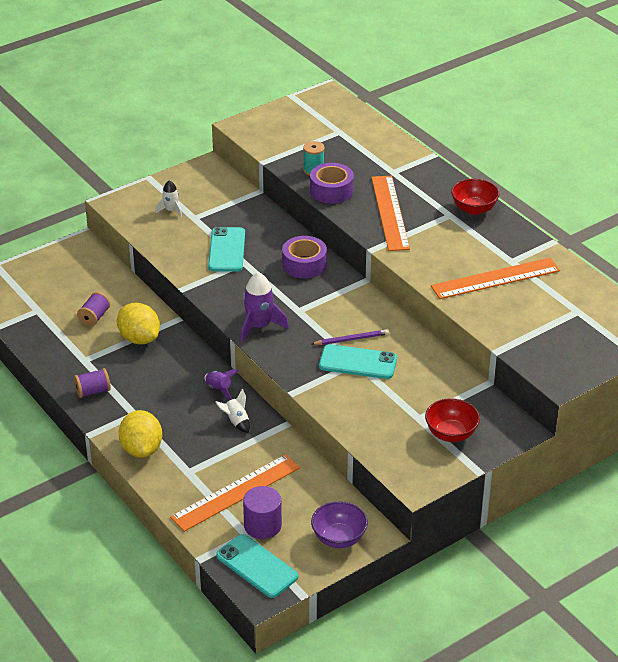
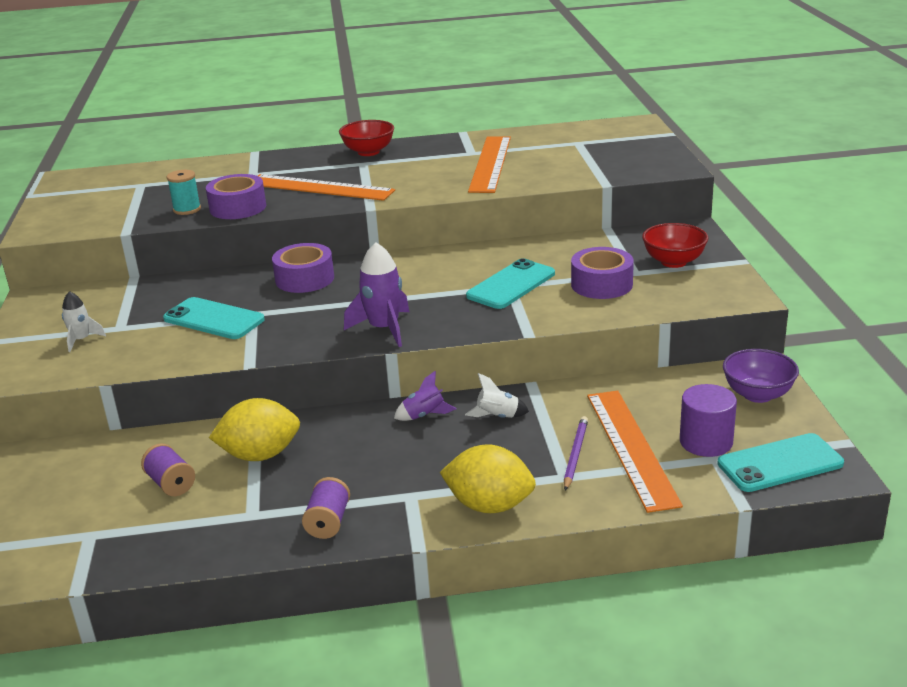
camera: 60 degrees left, 10 degrees down
purple pencil [312,329,389,345] -> purple pencil moved to [564,416,588,491]
none -> purple tape [571,247,634,299]

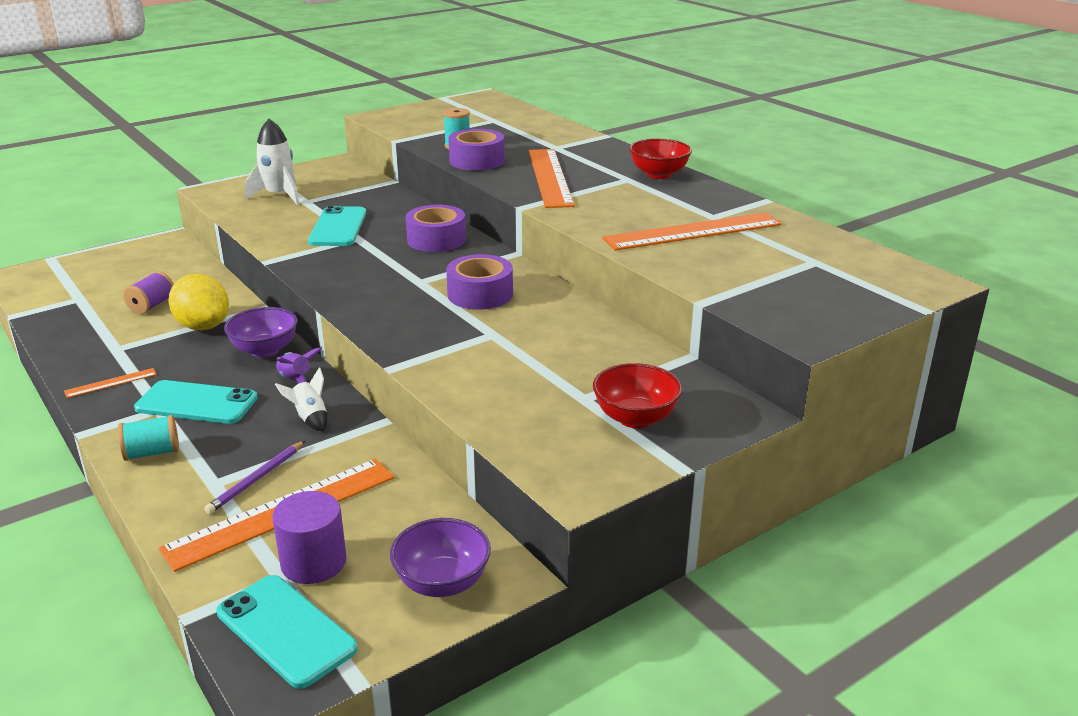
camera: 60 degrees right, 0 degrees up
white rocket [62,291,106,352] -> white rocket [245,119,299,205], size x1.71
purple spool [302,477,350,539] -> orange ruler [64,368,157,398]
purple rocket [344,242,409,347] -> none
yellow lemon [440,444,536,513] -> turquoise spool [118,415,179,461]
turquoise phone [466,258,555,309] -> turquoise phone moved to [134,380,258,424]
purple pencil [564,416,588,491] -> purple pencil turned 135 degrees clockwise [204,441,305,514]
purple tape [571,247,634,299] -> purple tape moved to [446,254,513,310]
none -> purple bowl [224,307,297,358]

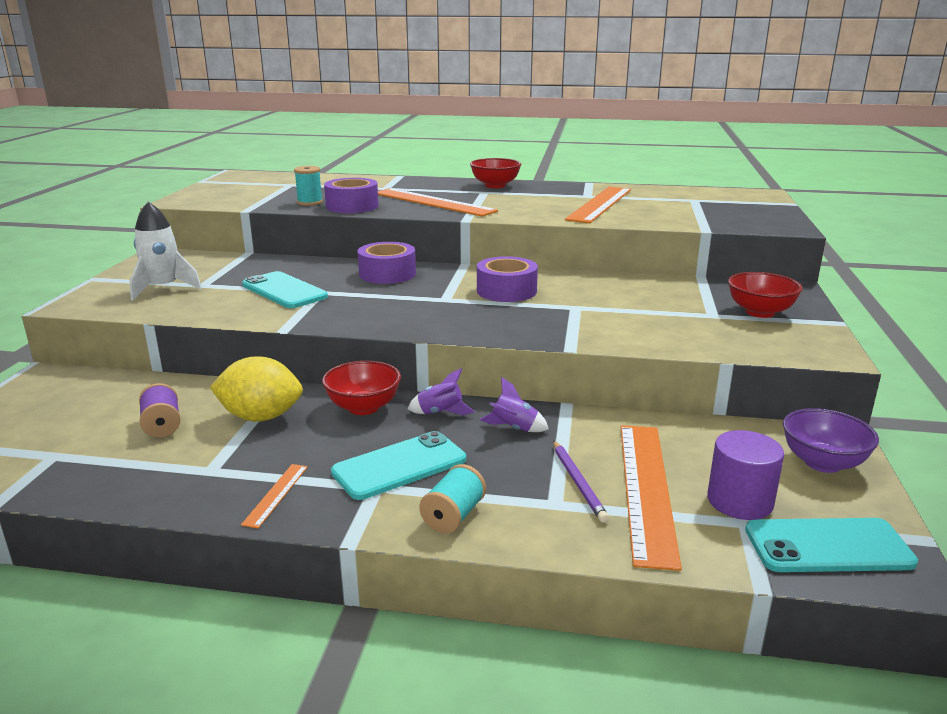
camera: 45 degrees left, 5 degrees down
purple bowl [224,307,297,358] -> red bowl [322,361,401,415]
white rocket [275,367,327,432] -> purple rocket [480,377,549,432]

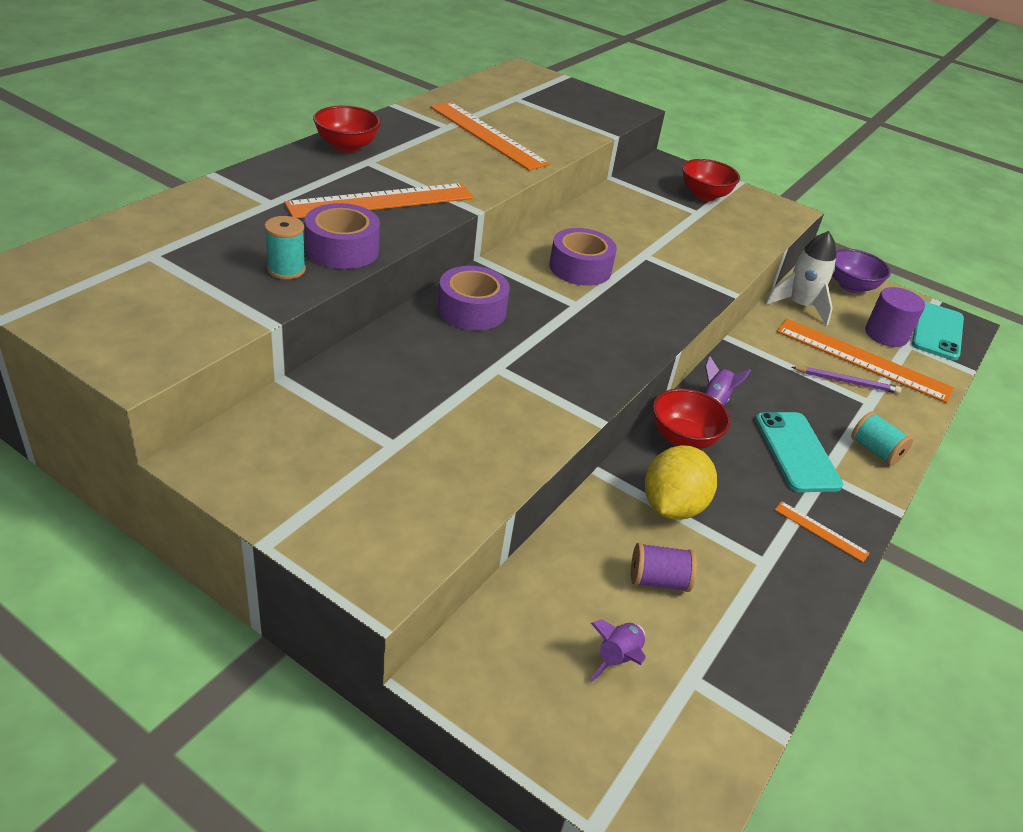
camera: 70 degrees left, 15 degrees up
white rocket [129,201,202,301] -> white rocket moved to [765,231,836,325]
turquoise phone [242,271,328,308] -> none
purple rocket [480,377,549,432] -> purple rocket moved to [589,619,646,683]

